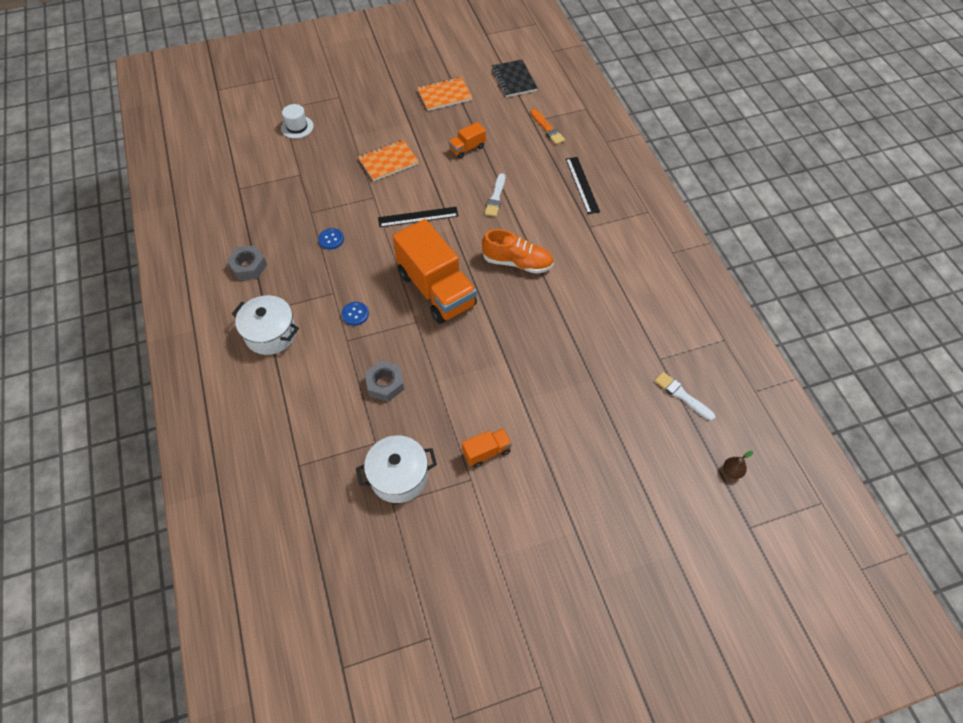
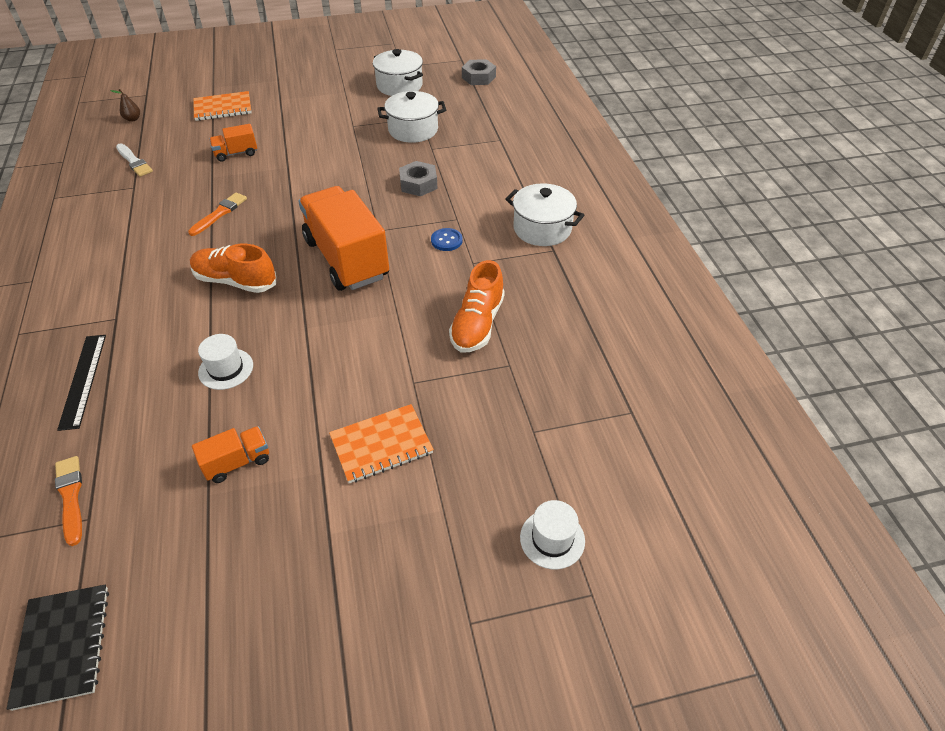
camera: 175 degrees left, 10 degrees down
grey nut [227,246,267,280] -> grey nut moved to [462,59,496,85]
blue button [318,228,344,250] -> orange shoe [449,260,505,352]
black ruler [378,207,459,227] -> none
orange notebook [417,77,472,111] -> orange notebook moved to [193,91,252,121]
orange truck [462,428,512,468] -> orange truck moved to [209,124,257,162]
white brush [485,173,505,217] -> white hat [198,334,253,390]
none -> orange brush [188,192,247,236]
none -> white pot [373,49,423,96]

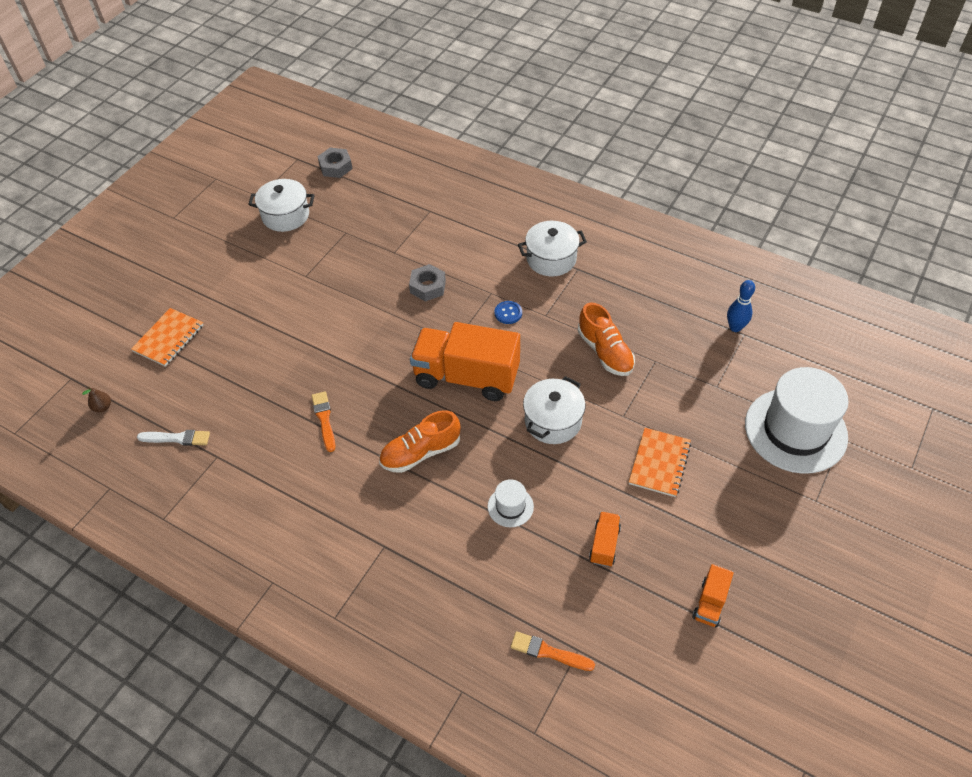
camera: 45 degrees left, 5 degrees up
black notebook [7,584,109,711] -> none
black ruler [57,335,106,431] -> none
orange truck [209,124,257,162] -> orange truck moved to [692,564,734,627]
white pot [377,91,446,143] -> white pot moved to [523,376,585,444]
white hat [520,500,585,569] -> white hat [745,367,849,474], size x2.29
none -> blue bowling pin [727,280,755,332]

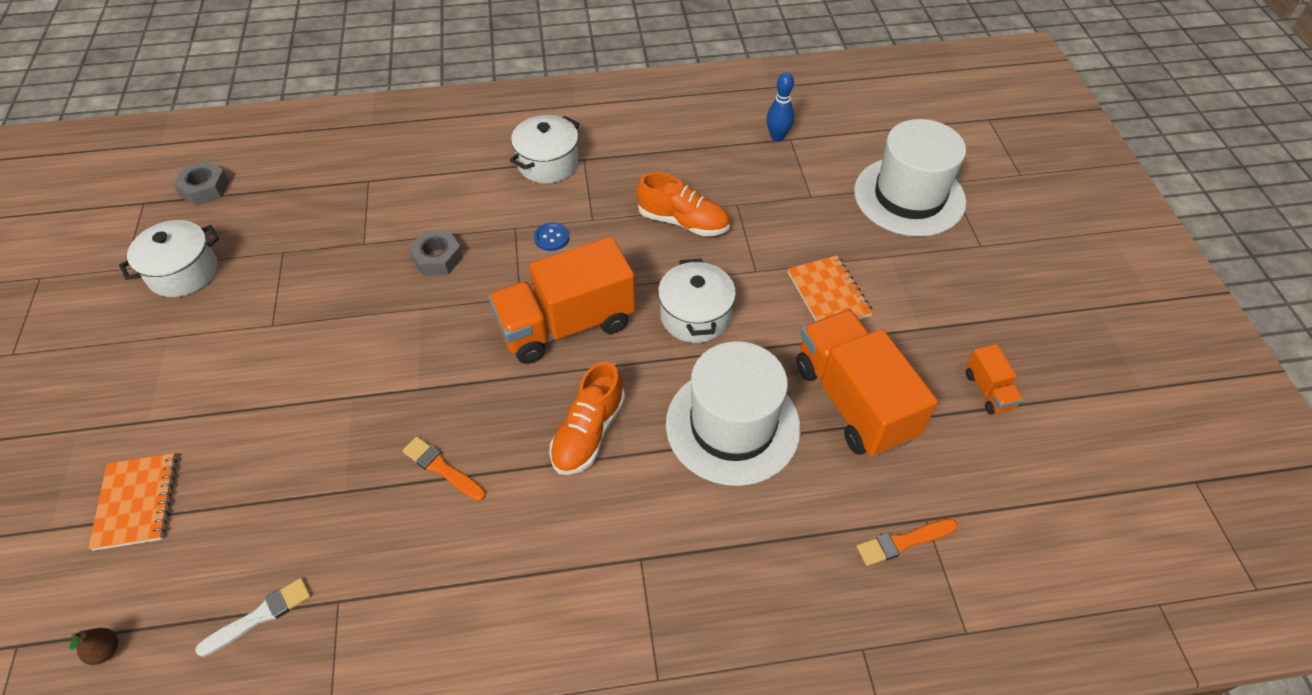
camera: 40 degrees left, 0 degrees up
white hat [488,479,534,527] -> white hat [666,341,801,486], size x2.29
orange truck [589,511,621,567] -> orange truck [796,309,938,457], size x2.25

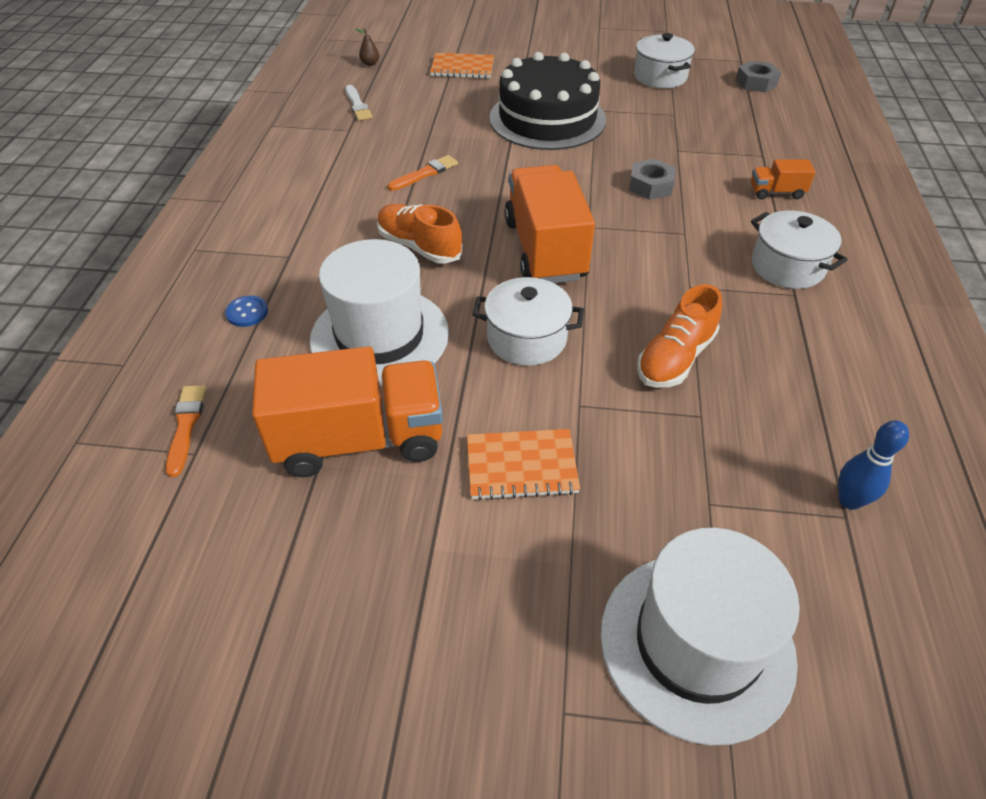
camera: 105 degrees right, 5 degrees down
blue button [534,222,569,251] -> blue button moved to [225,295,268,327]
orange truck [966,344,1024,414] -> orange truck moved to [751,159,815,200]
none -> black cake [489,52,606,150]

